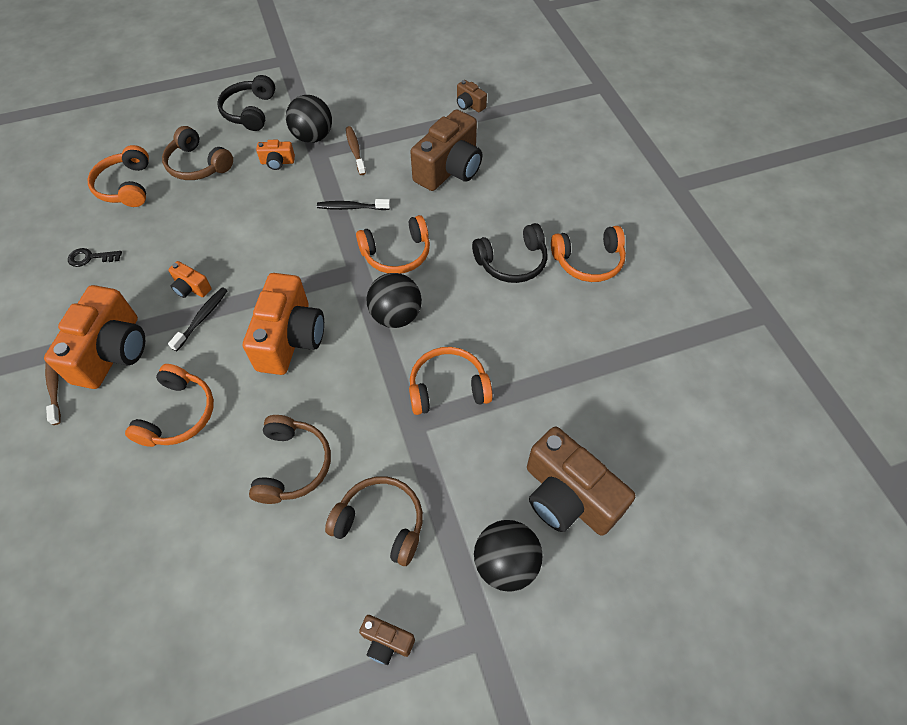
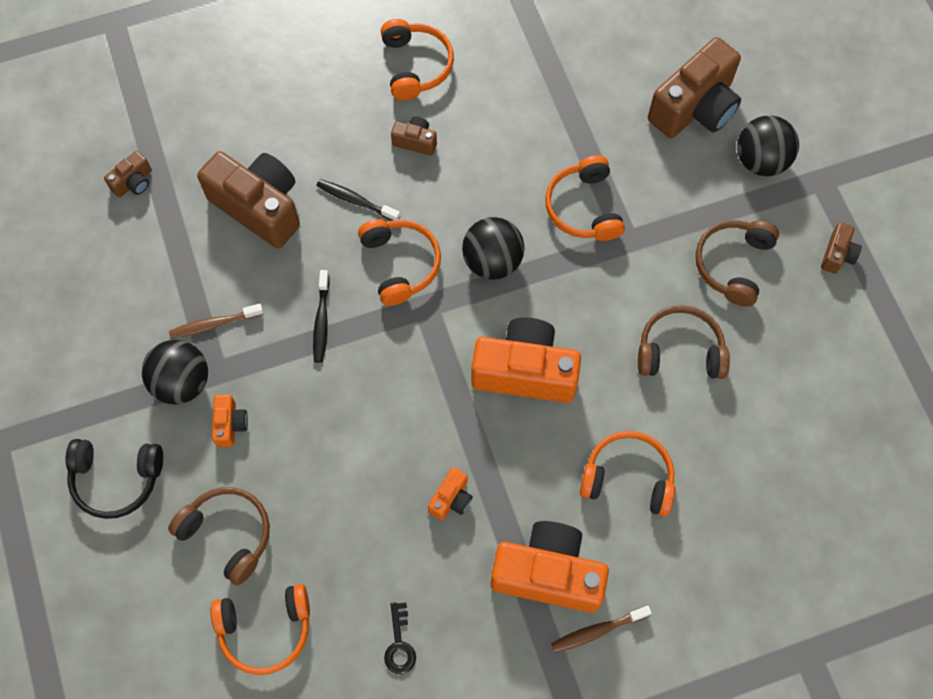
camera: 90 degrees left, 10 degrees up
brown headphones [162,126,233,180] -> brown headphones turned 90 degrees counterclockwise [168,487,270,586]
black toothbrush [168,288,228,351] -> black toothbrush moved to [317,179,400,221]
black headphones [472,223,548,283] -> brown camera [391,117,437,156]

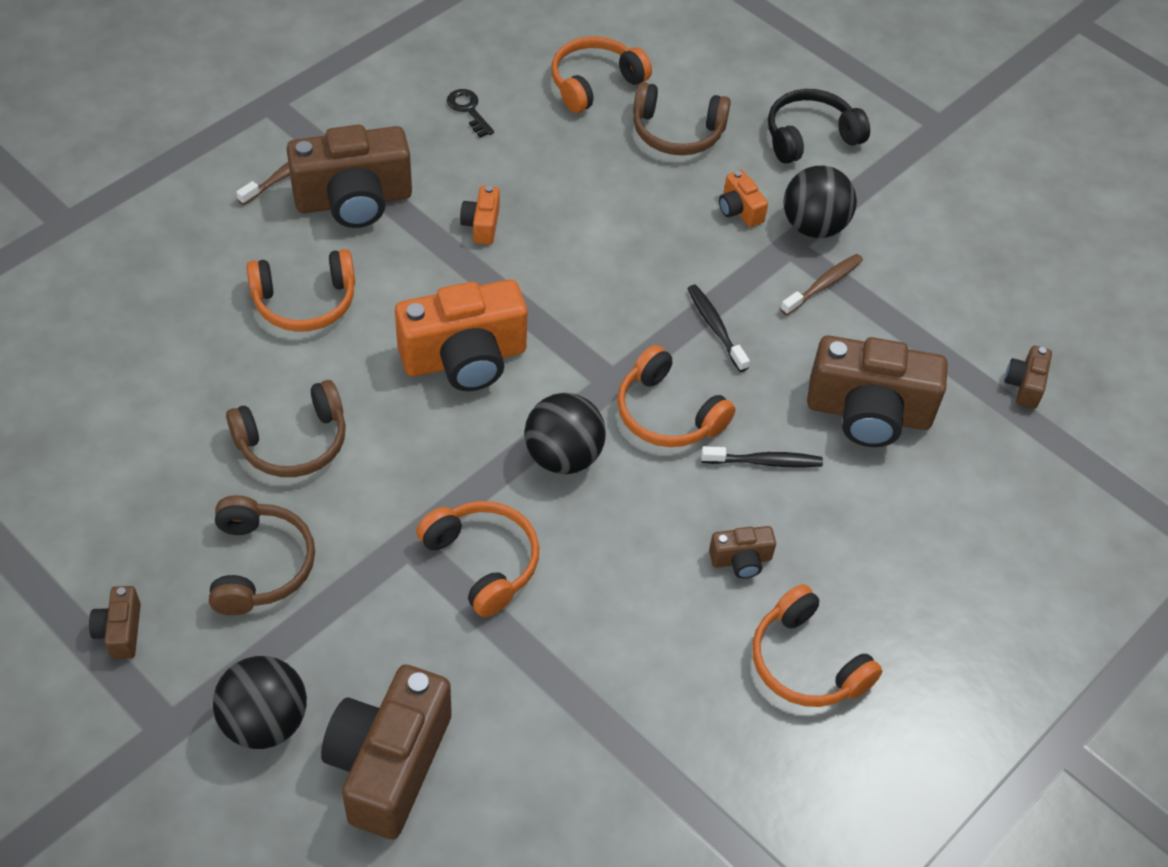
camera: 150 degrees right, 15 degrees down
orange camera [491,521,609,613] -> brown camera [287,125,412,228]

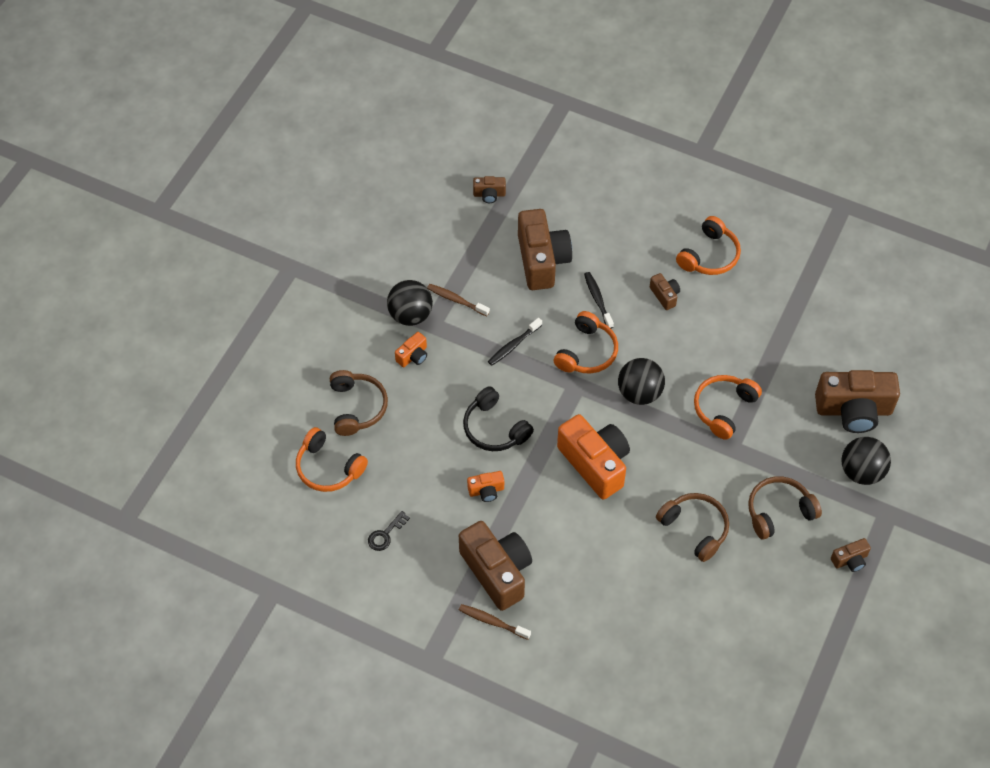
camera: 105 degrees left, 5 degrees up
orange headphones [247,249,355,332] -> none
black headphones [768,89,870,164] -> black headphones moved to [463,386,534,451]

